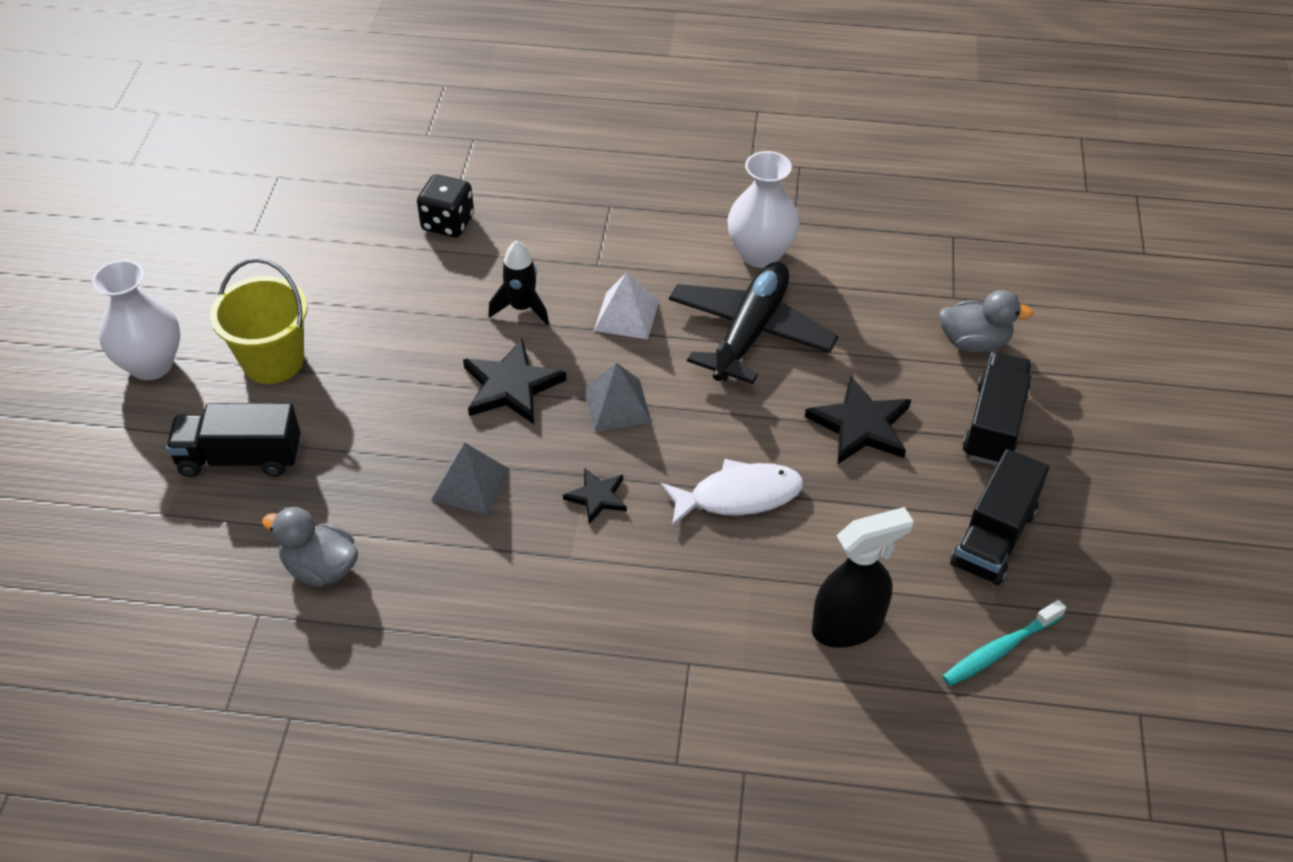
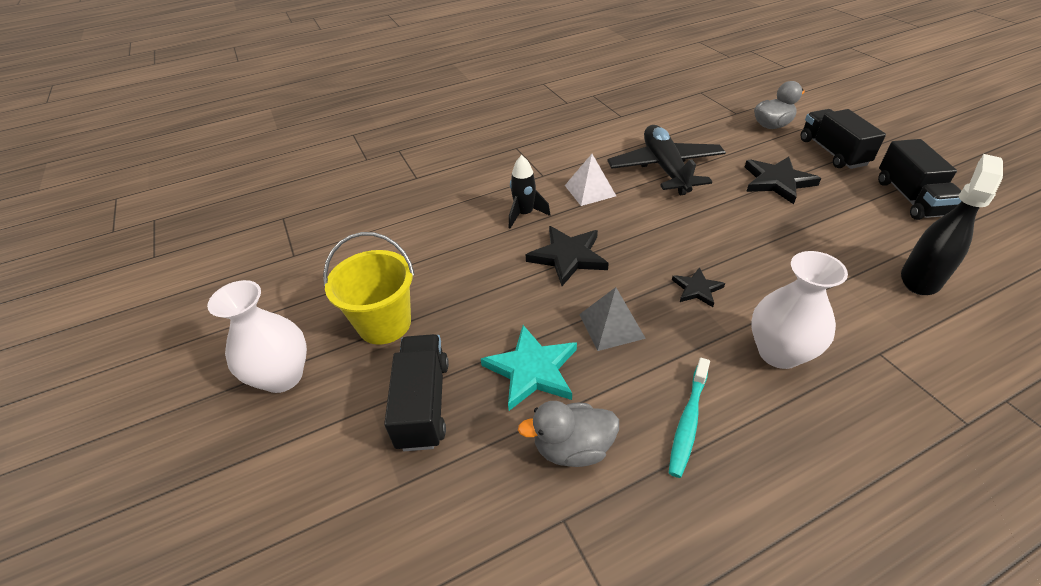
camera: 30 degrees left, 5 degrees down
black truck [166,403,301,477] -> black truck turned 120 degrees clockwise [384,334,449,451]
black dice [417,174,474,237] -> none
grey pyramid [584,363,652,432] -> none
white fish [660,459,804,527] -> none
white vase [727,151,800,268] -> white vase moved to [751,251,848,369]
turquoise toothbrush [942,600,1066,686] -> turquoise toothbrush moved to [669,358,710,478]
none -> turquoise star [481,325,577,411]

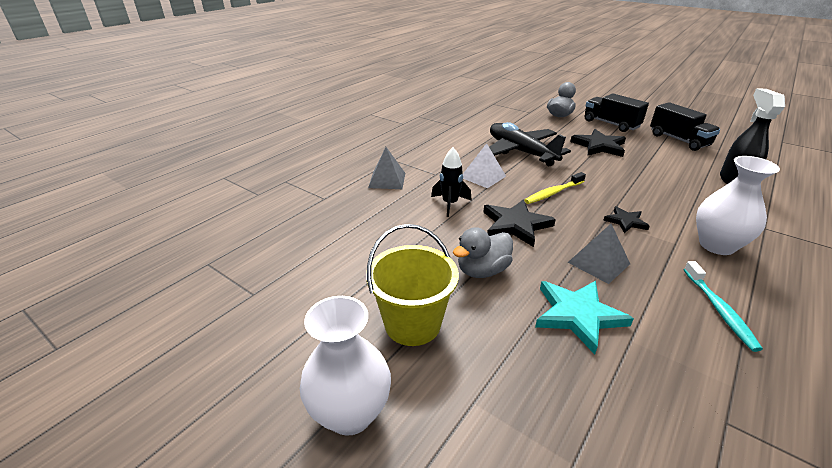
camera: 30 degrees left, 10 degrees down
black truck [384,334,449,451] -> none
grey duck [518,401,619,467] -> grey duck moved to [453,227,513,278]
none -> grey pyramid [368,147,405,189]
none -> yellow toothbrush [524,172,586,204]

